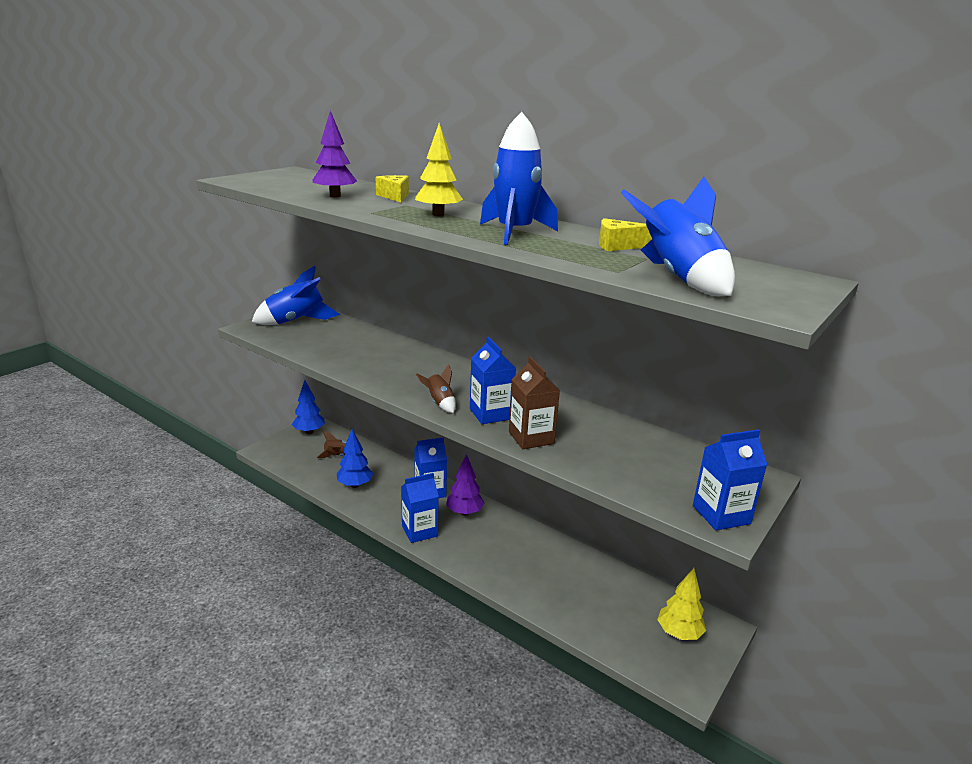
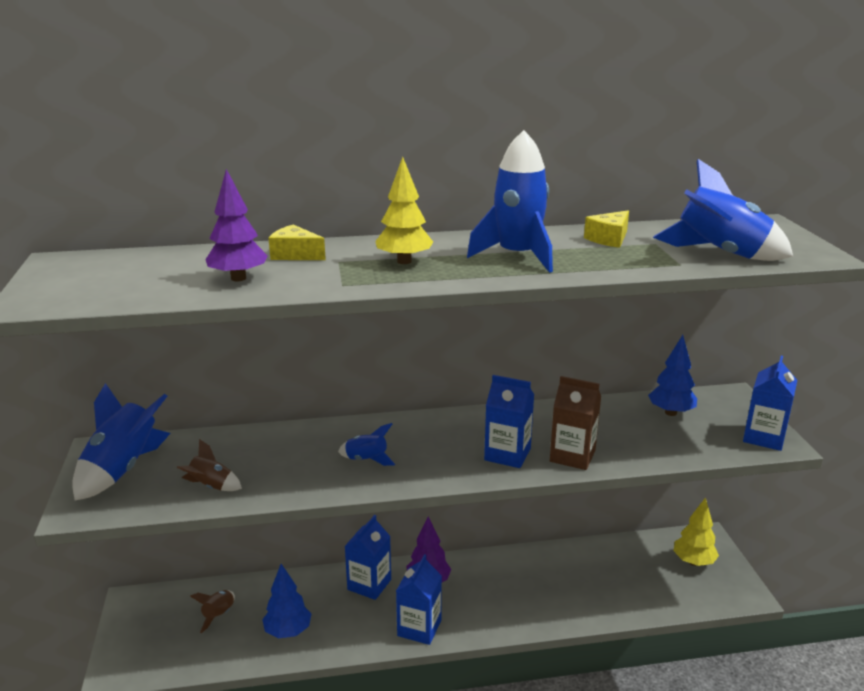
camera: 45 degrees left, 0 degrees up
blue tree [292,380,325,434] -> blue tree moved to [648,335,697,416]
brown rocket [416,364,456,413] -> brown rocket moved to [177,439,242,491]
none -> blue rocket [338,423,396,466]

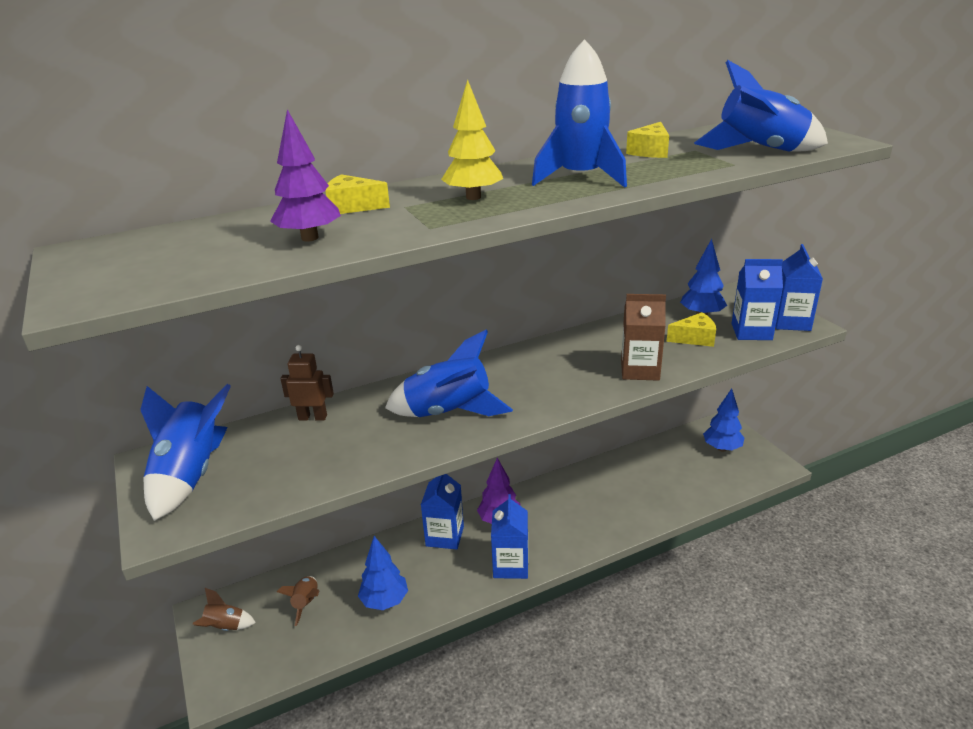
camera: 15 degrees left, 5 degrees up
brown rocket [177,439,242,491] -> brown rocket moved to [193,588,256,631]
blue rocket [338,423,396,466] -> blue rocket [385,330,513,417], size x1.96
blue carton [484,375,534,468] -> blue carton moved to [732,259,783,340]
yellow tree [673,497,719,566] -> blue tree [703,389,744,452]
none -> brown robot [280,345,334,421]
none -> yellow cheese [667,312,716,347]

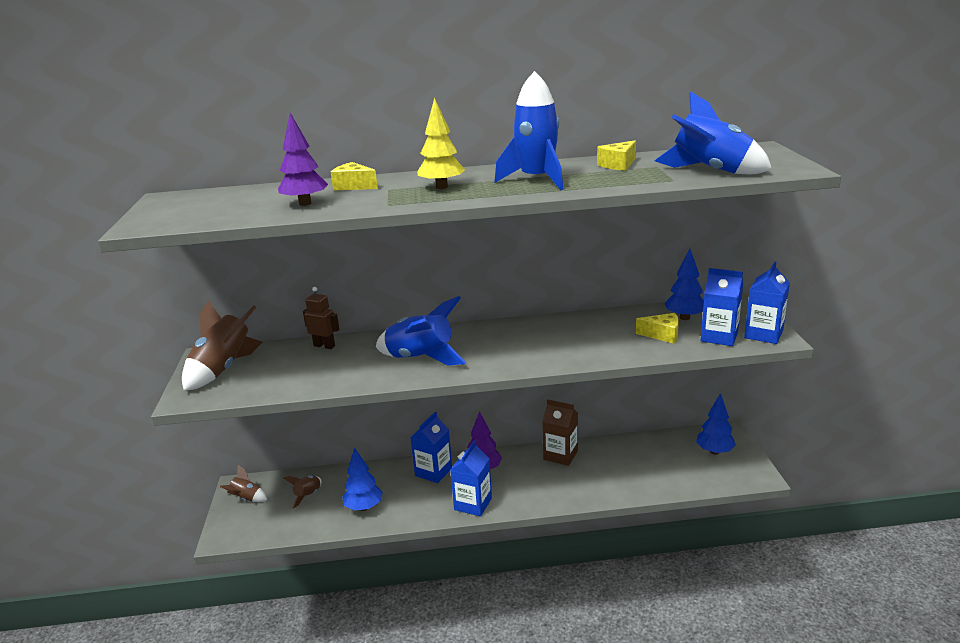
camera: 20 degrees right, 5 degrees down
blue rocket [141,384,231,521] -> brown rocket [182,300,262,391]
brown carton [621,294,666,381] -> brown carton moved to [542,399,578,466]

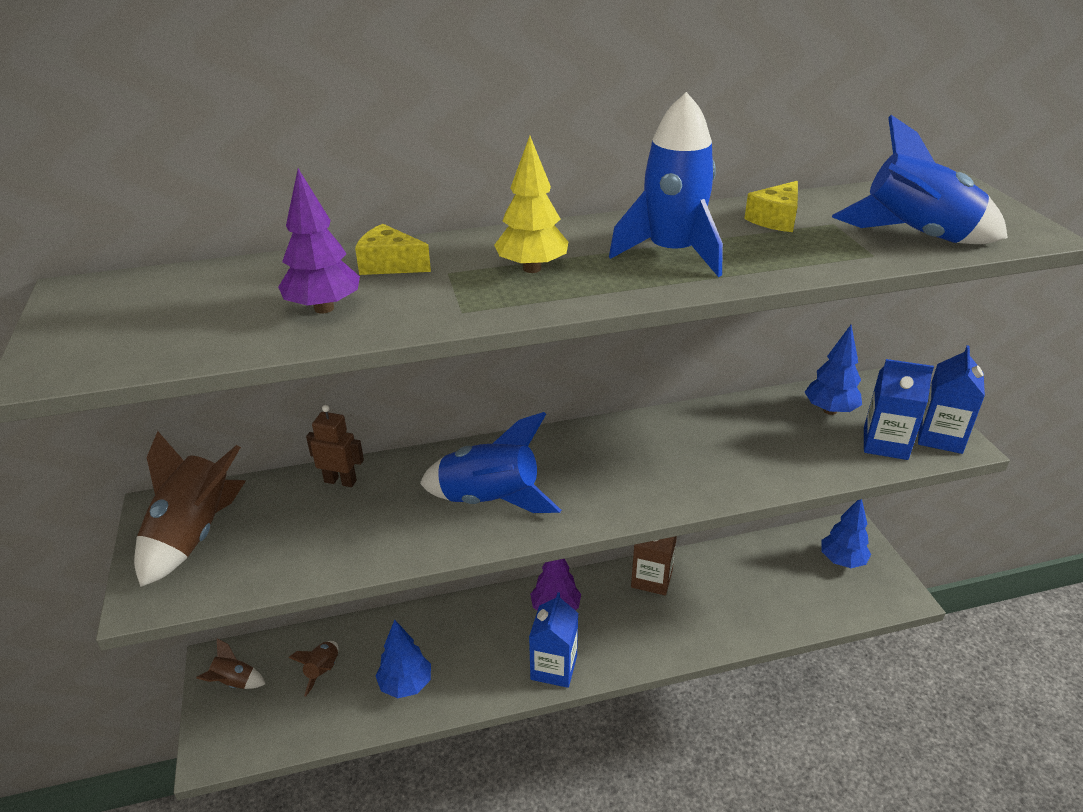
camera: 10 degrees left, 10 degrees up
blue carton [410,412,452,483] -> none
yellow cheese [636,313,679,344] -> none

